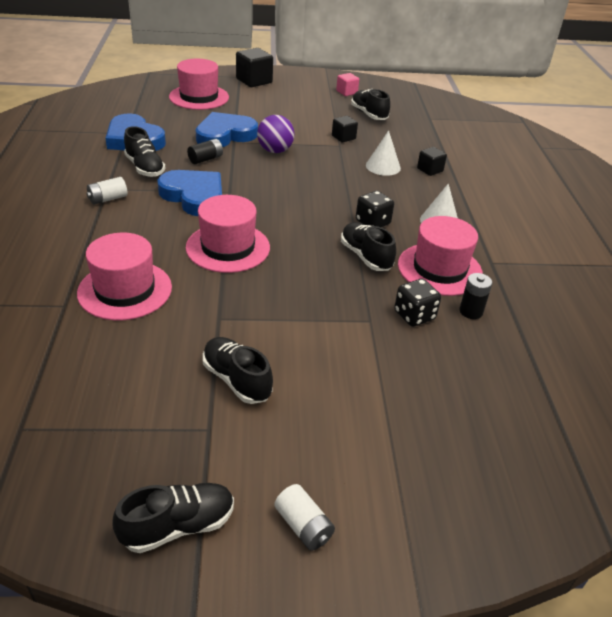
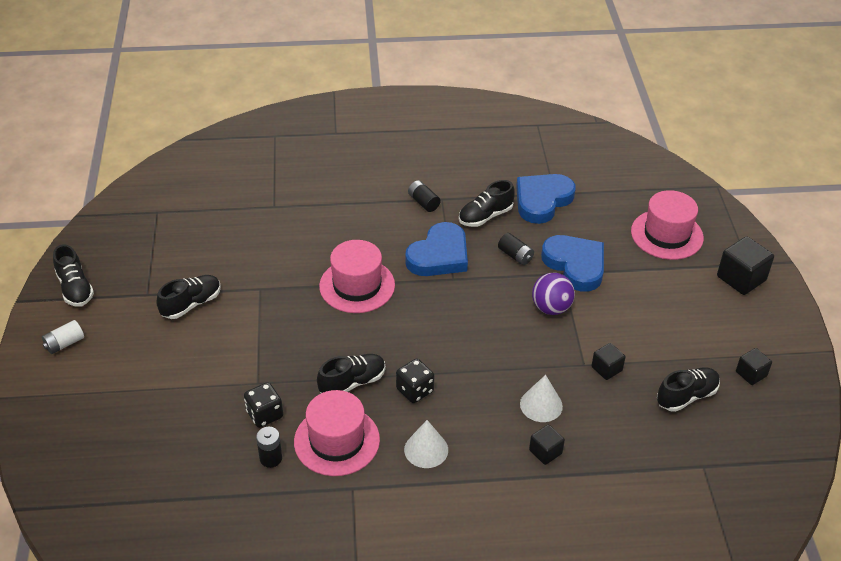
camera: 90 degrees right, 5 degrees up
pink hat [77,233,172,320] -> none
white battery [87,177,128,204] -> black battery [408,180,440,212]
pink cube [336,73,359,96] -> black cube [736,348,772,385]

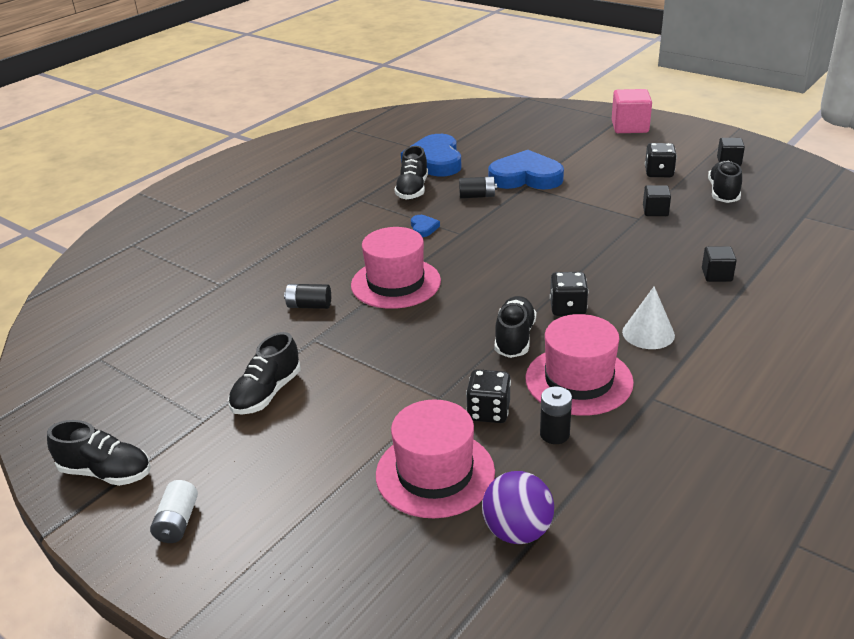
camera: 45 degrees left, 10 degrees down
black shoe [157,275,221,319] -> black shoe turned 150 degrees counterclockwise [228,332,300,415]
blue heart [405,222,468,276] -> blue heart [411,215,440,237], size x0.43
black battery [408,180,440,212] -> black battery moved to [284,284,331,309]
white cone [520,375,563,422] -> none
purple ball [532,273,575,315] -> purple ball moved to [482,471,554,544]
pink hat [631,190,704,260] -> pink hat moved to [376,399,495,518]
black cube [717,236,774,295] -> pink cube [612,89,652,133]
none -> black dice [645,143,677,177]

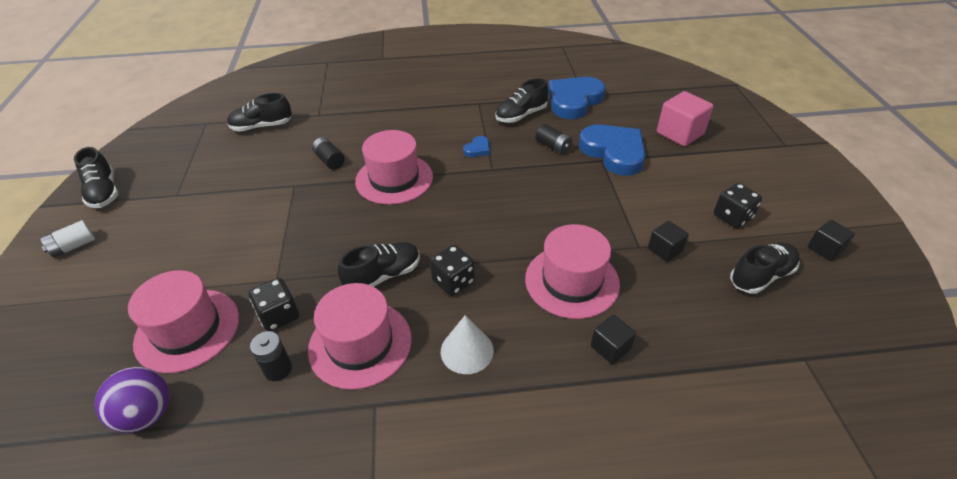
camera: 45 degrees right, 10 degrees up
black shoe [228,332,300,415] -> black shoe moved to [227,93,292,132]
pink cube [612,89,652,133] -> pink cube moved to [657,91,713,146]
none -> pink hat [525,224,620,319]

